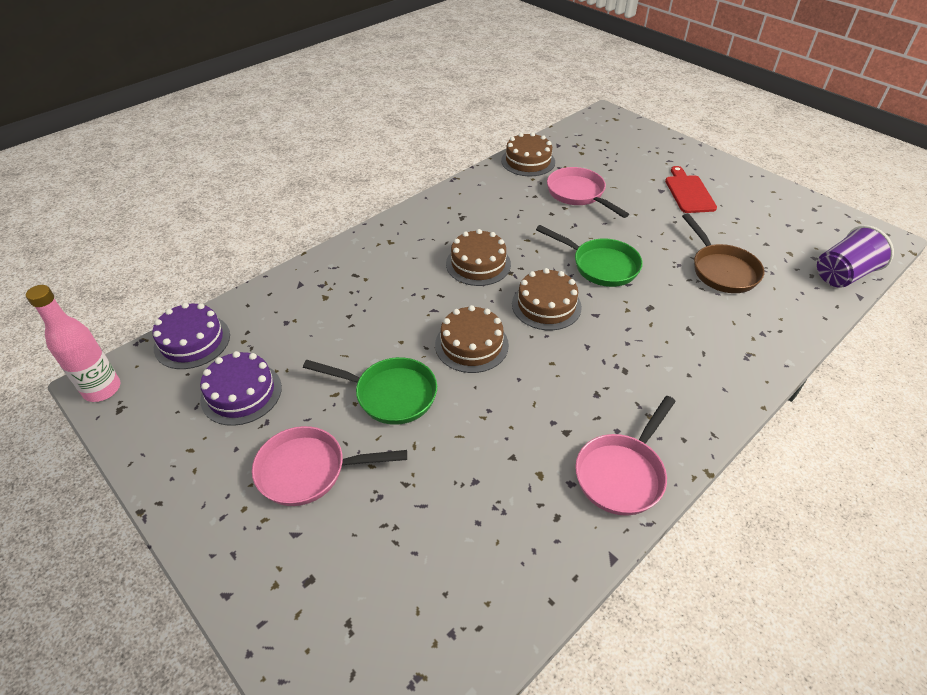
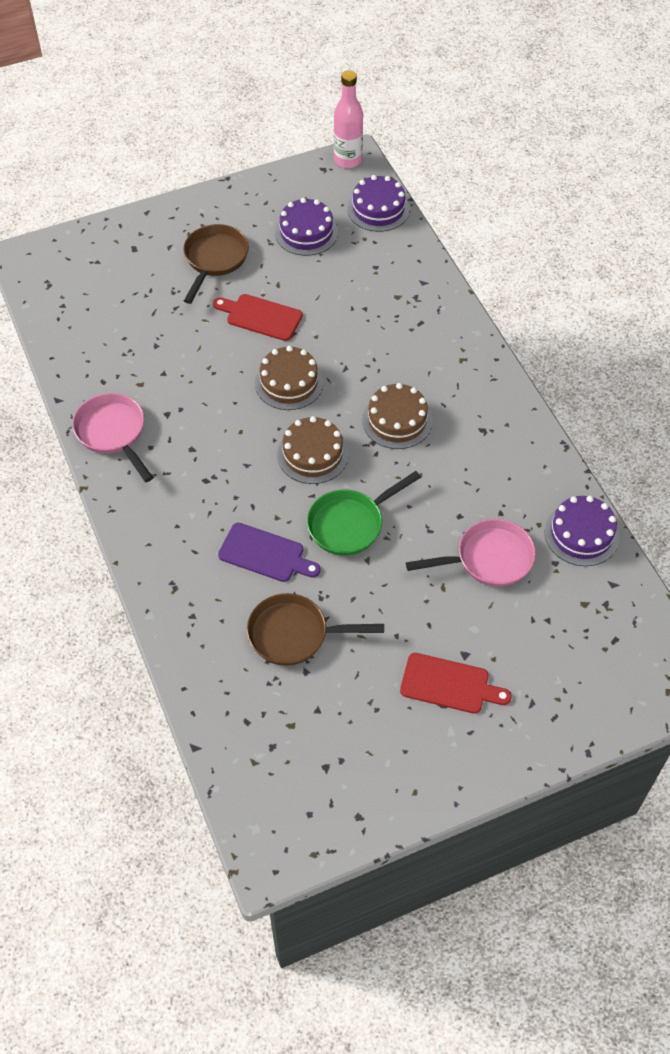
camera: 110 degrees right, 10 degrees up
pink pan [252,426,407,506] -> brown pan [183,224,249,304]
green pan [303,357,437,425] -> red cutting board [213,294,303,341]
brown cake [501,132,555,176] -> purple cake [544,496,619,566]
purple cup [817,225,894,288] -> none
none -> purple cutting board [218,523,321,582]

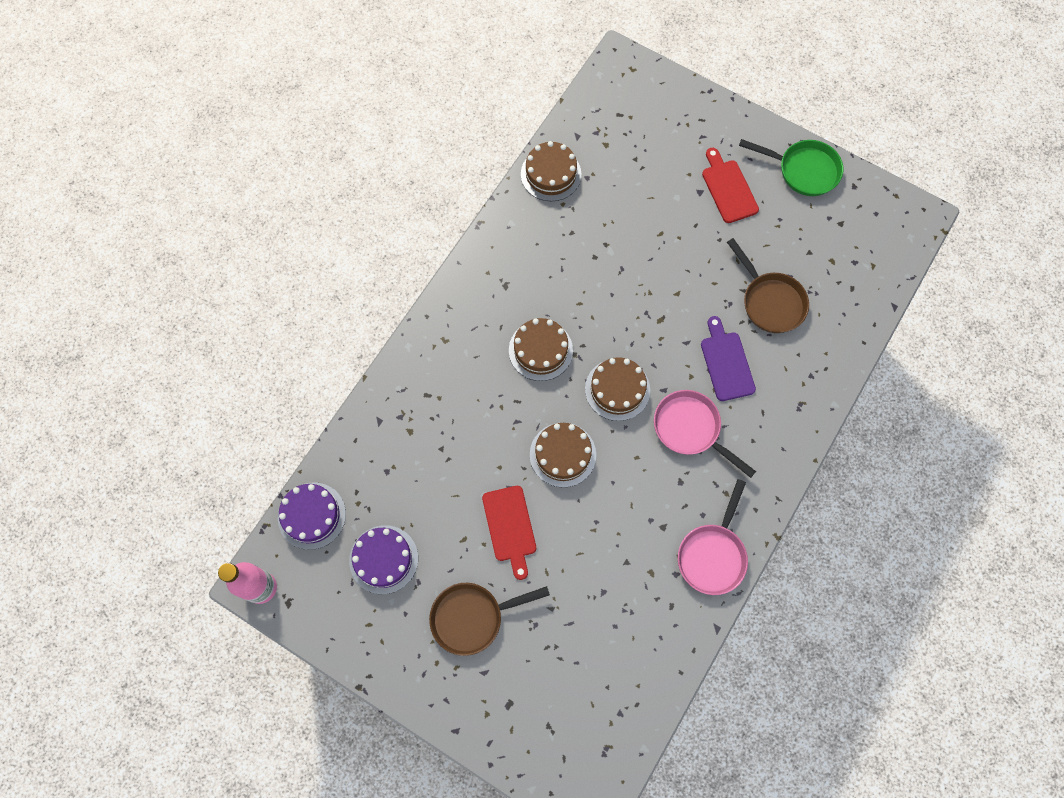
camera: 125 degrees left, 15 degrees up
green pan [307,471,421,556] -> green pan moved to [739,139,843,196]
pink pan [406,519,536,587] -> pink pan moved to [654,390,756,478]
purple cake [544,496,619,566] -> brown cake [521,141,581,201]

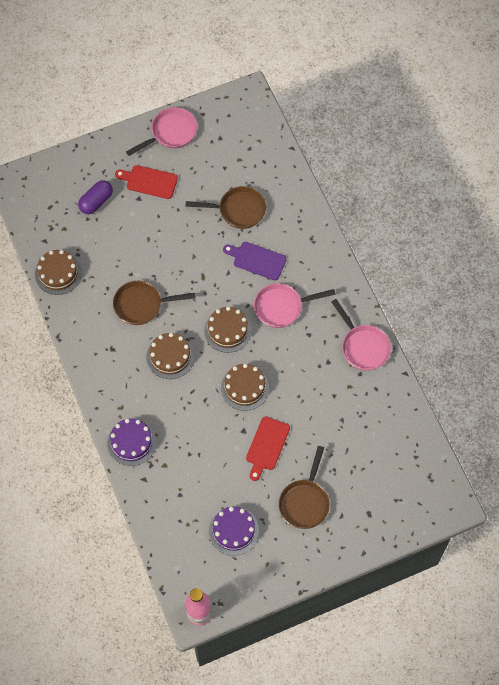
camera: 55 degrees left, 5 degrees down
purple cake [278,483,346,550] -> purple cake moved to [107,418,156,466]
red cutting board [482,486,536,580] -> red cutting board turned 90 degrees clockwise [246,416,290,481]
green pan [739,139,843,196] -> pink pan [126,107,197,156]
none -> purple capsule [78,180,113,214]
none -> brown pan [113,281,196,325]

